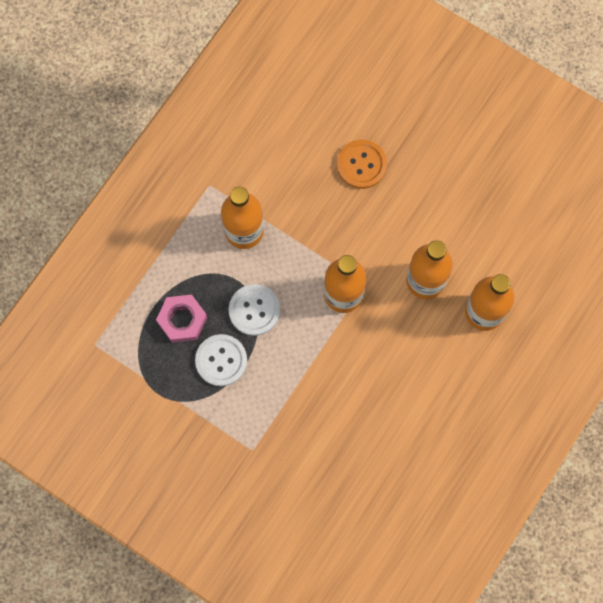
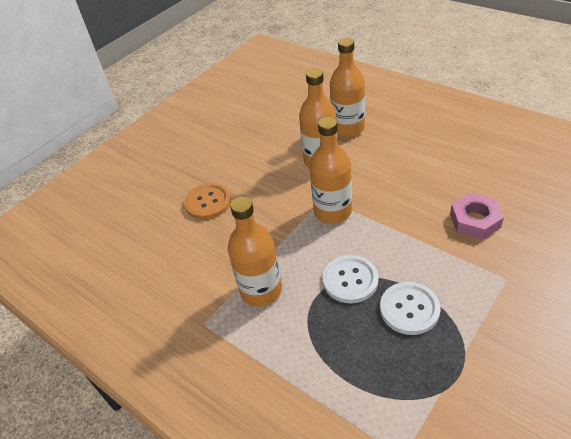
camera: 80 degrees left, 30 degrees down
pink nut [156,294,207,343] -> pink nut moved to [450,193,504,239]

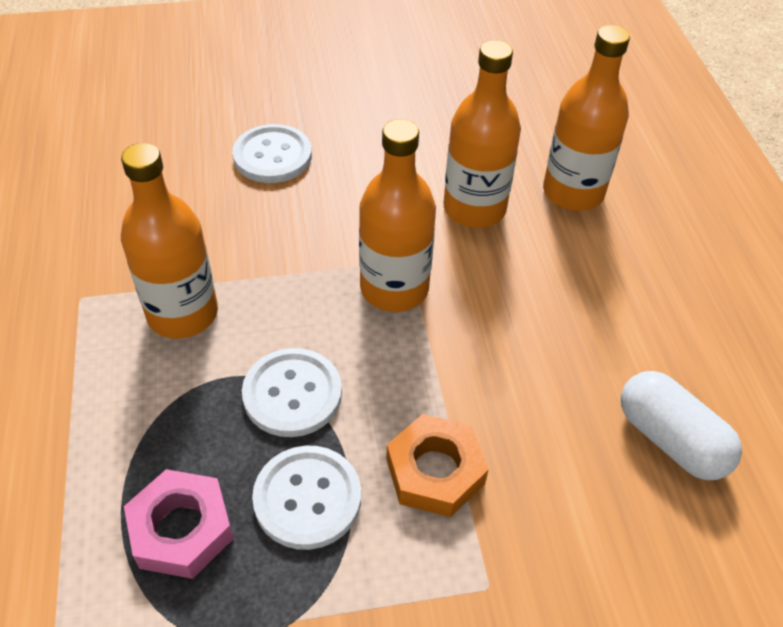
camera: 35 degrees right, 5 degrees up
orange button [184,183,231,220] -> white button [232,124,312,183]
pink nut [450,193,504,239] -> pink nut moved to [124,469,234,579]
none -> orange nut [386,414,489,517]
none -> white capsule [621,371,742,480]

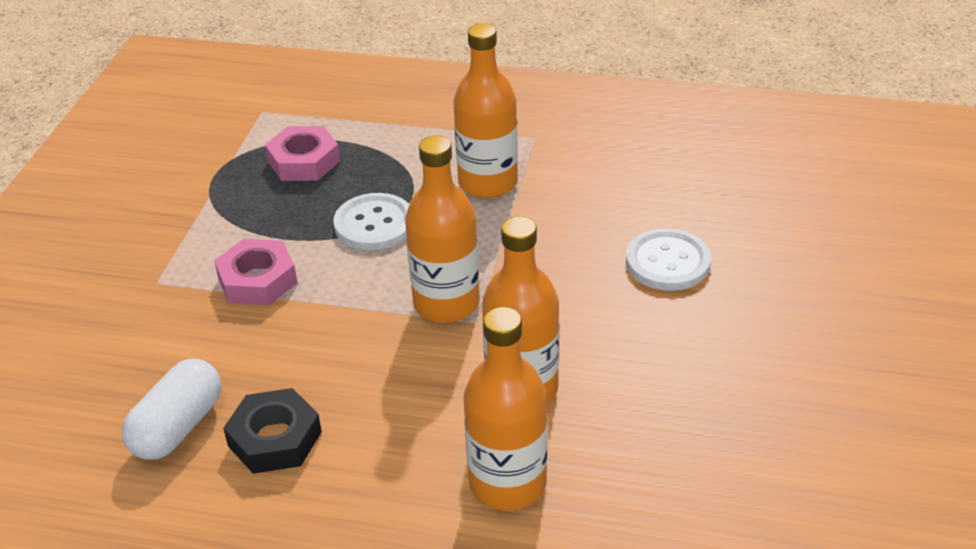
camera: 115 degrees right, 10 degrees down
white button [252,446,361,550] -> none
orange nut [386,414,489,517] -> pink nut [214,239,298,305]
white capsule [621,371,742,480] -> white capsule turned 45 degrees counterclockwise [122,359,221,460]
none -> black nut [223,388,322,474]

